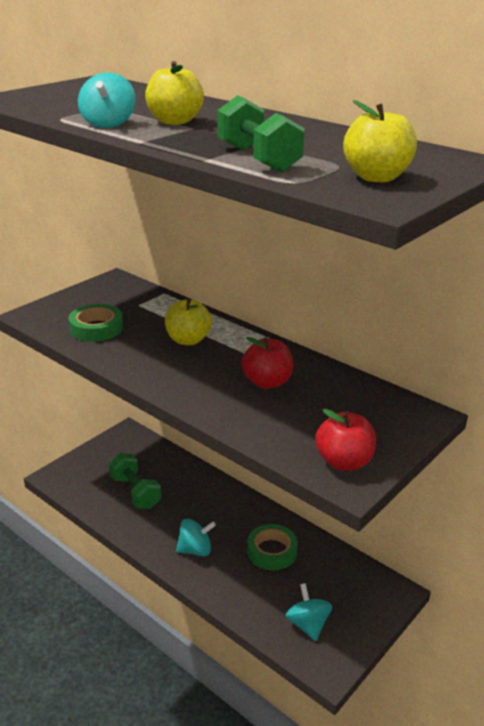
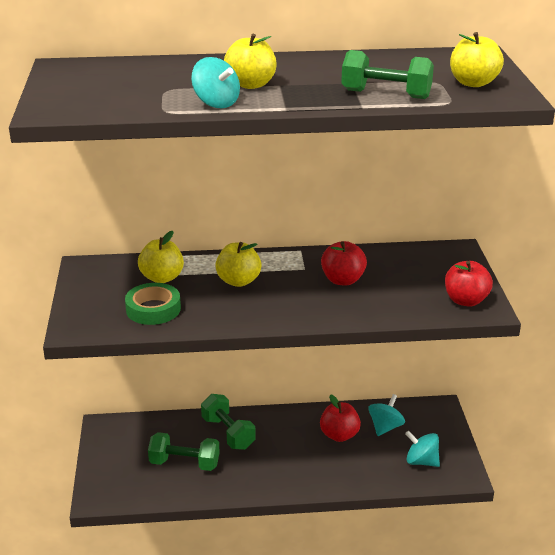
camera: 45 degrees left, 0 degrees up
turquoise spinning top [176,519,216,557] -> turquoise spinning top moved to [368,394,405,436]
green tape [247,524,298,570] -> red apple [320,394,361,442]
none -> yellow apple [138,231,184,283]
none -> green dumbbell [201,394,256,450]

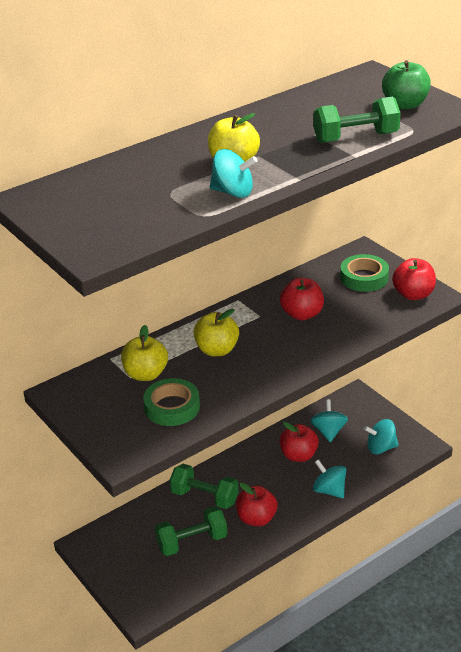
camera: 30 degrees left, 5 degrees up
yellow apple [450,32,504,87] -> green apple [382,60,431,109]
none -> red apple [236,483,278,526]
none -> turquoise spinning top [313,459,346,499]
none -> green tape [340,254,389,292]

